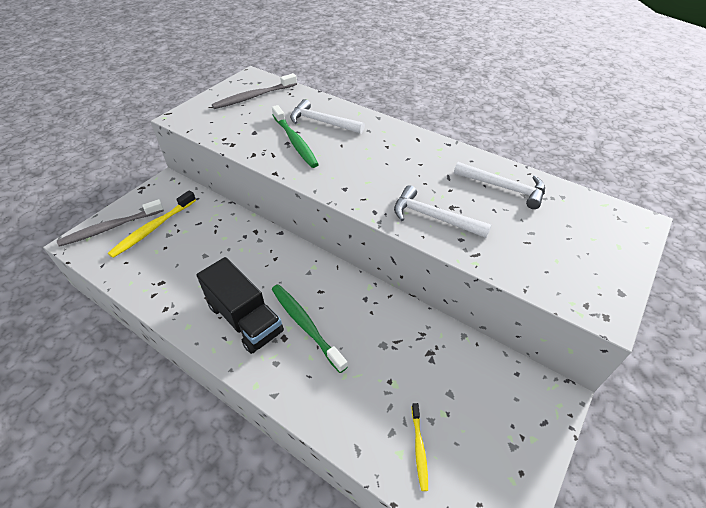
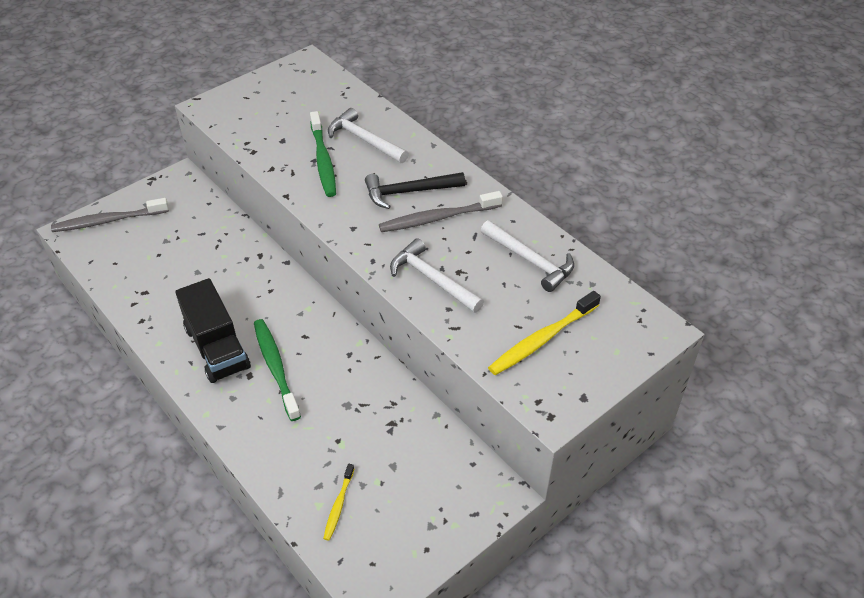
camera: 15 degrees right, 0 degrees up
yellow toothbrush [108,190,196,258] -> yellow toothbrush moved to [488,291,601,375]
grey toothbrush [212,73,297,109] -> grey toothbrush moved to [379,191,503,232]
none -> black hammer [365,172,465,209]

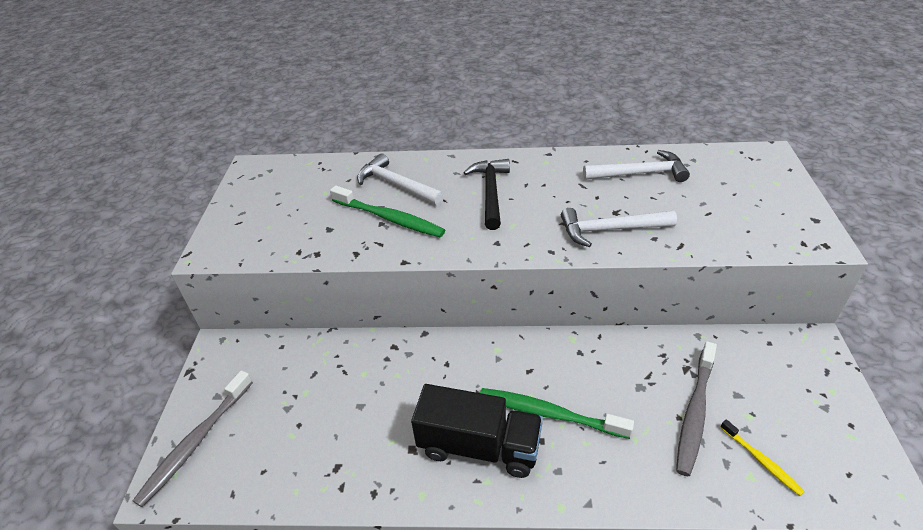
camera: 45 degrees left, 5 degrees down
white hammer [328,108,409,163] -> white hammer turned 45 degrees clockwise [357,153,444,205]
black hammer [365,172,465,209] -> black hammer turned 150 degrees clockwise [463,159,510,230]
grey toothbrush [379,191,503,232] -> grey toothbrush moved to [676,341,717,476]
yellow toothbrush [488,291,601,375] -> none

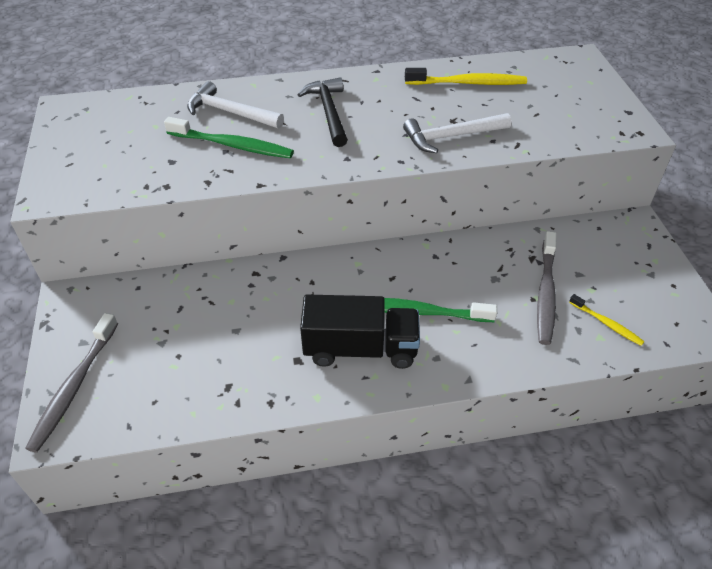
camera: 15 degrees left, 5 degrees up
white hammer [583,150,690,182] -> yellow toothbrush [405,68,527,85]

